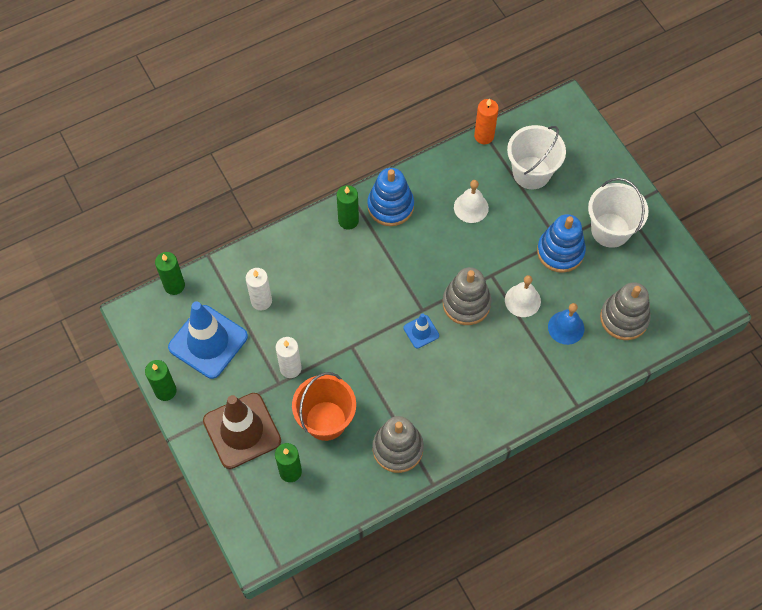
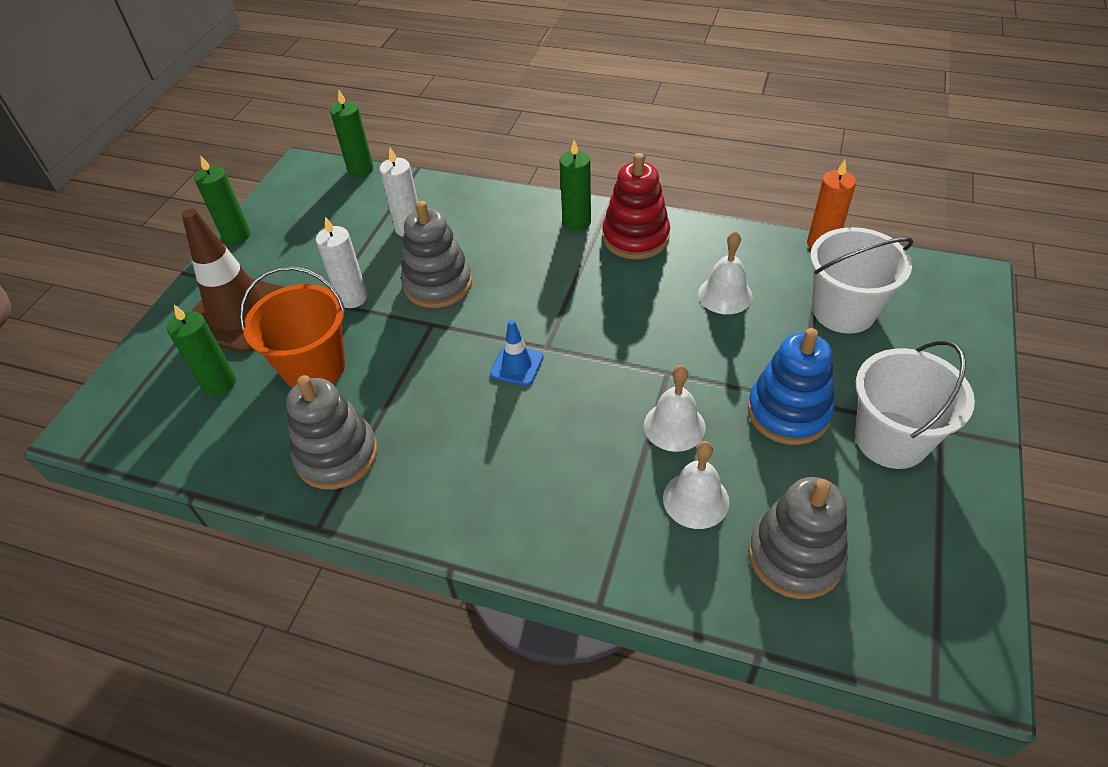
camera: 50 degrees right, 15 degrees down
blue traffic cone [168,301,248,379] -> none
blue stacking toy [367,168,414,226] -> red stacking toy [602,153,670,260]
grey stacking toy [443,267,492,325] -> grey stacking toy moved to [401,201,472,308]
blue bell [548,303,584,345] -> white bell [663,441,729,529]

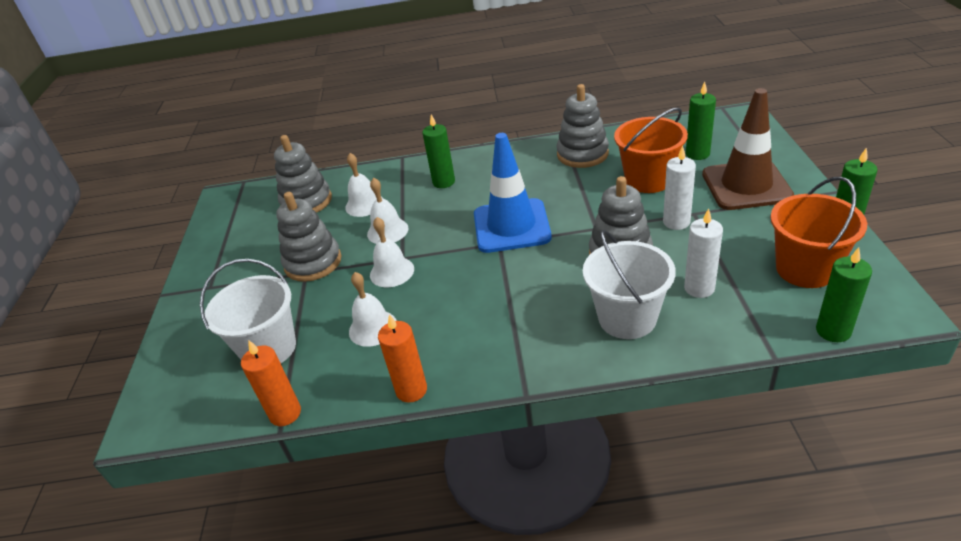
camera: 160 degrees right, 10 degrees down
blue traffic cone [490,319,543,386] -> blue traffic cone [474,133,552,253], size x2.15
green candle [559,140,591,231] -> green candle moved to [422,114,455,188]
red stacking toy [602,153,670,260] -> none
blue stacking toy [748,328,834,445] -> grey stacking toy [276,192,342,282]
white bucket [855,340,975,469] -> white bucket moved to [583,230,676,339]
none -> white bell [370,217,414,287]
none -> orange candle [378,315,427,403]
none -> orange bucket [771,177,867,288]

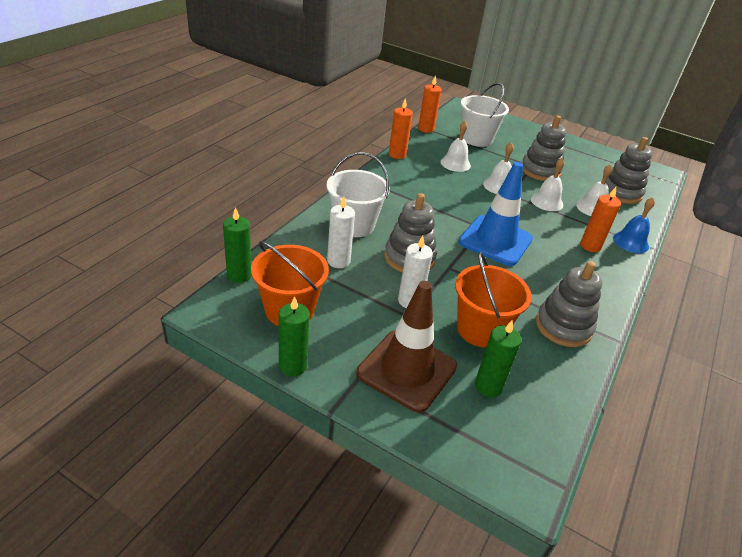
camera: 115 degrees right, 0 degrees up
green candle [422,114,455,188] -> orange candle [580,187,621,252]
none -> blue bell [613,197,655,253]

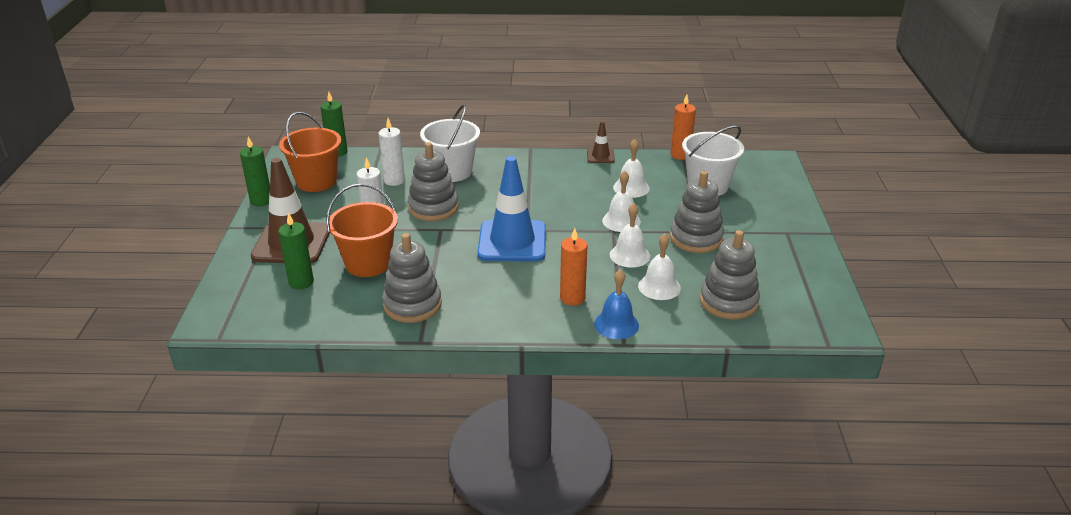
camera: 65 degrees right, 5 degrees down
orange candle [389,98,413,159] -> brown traffic cone [587,121,615,163]

